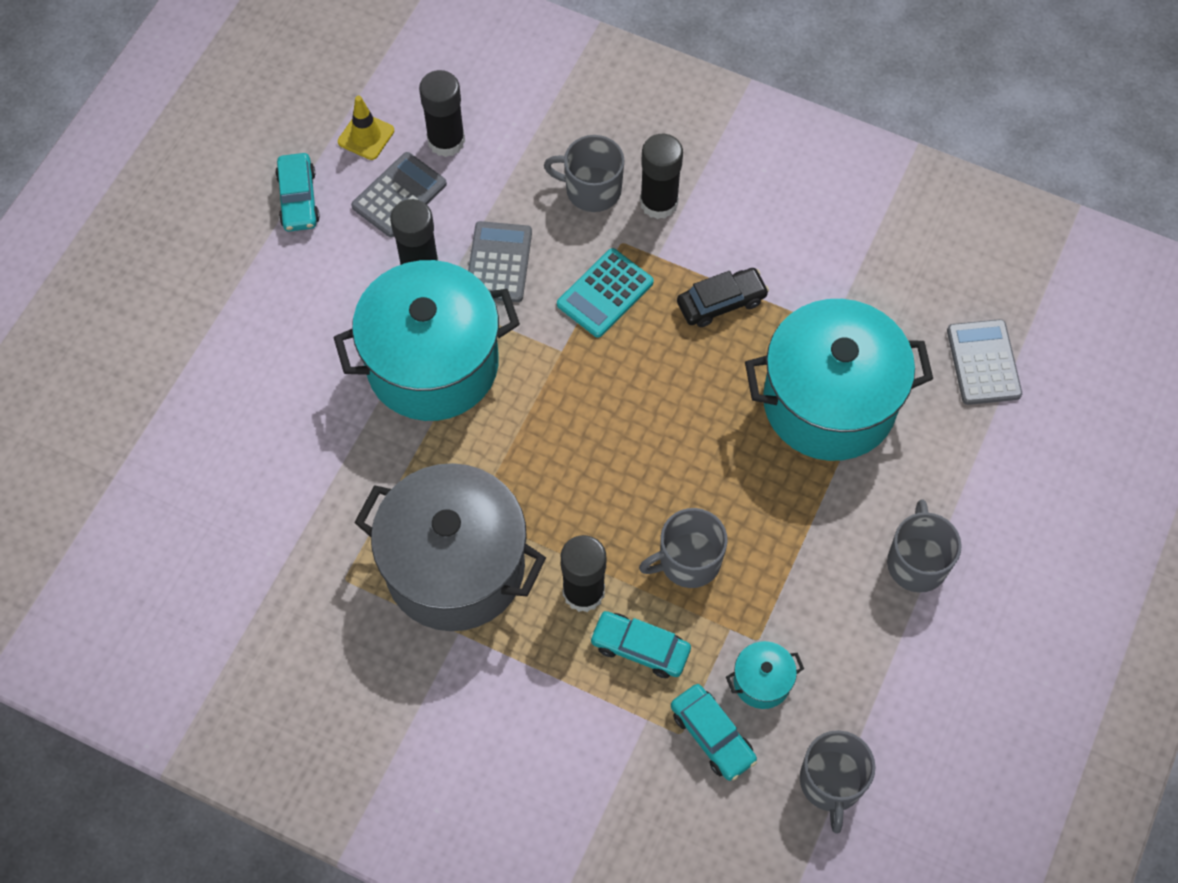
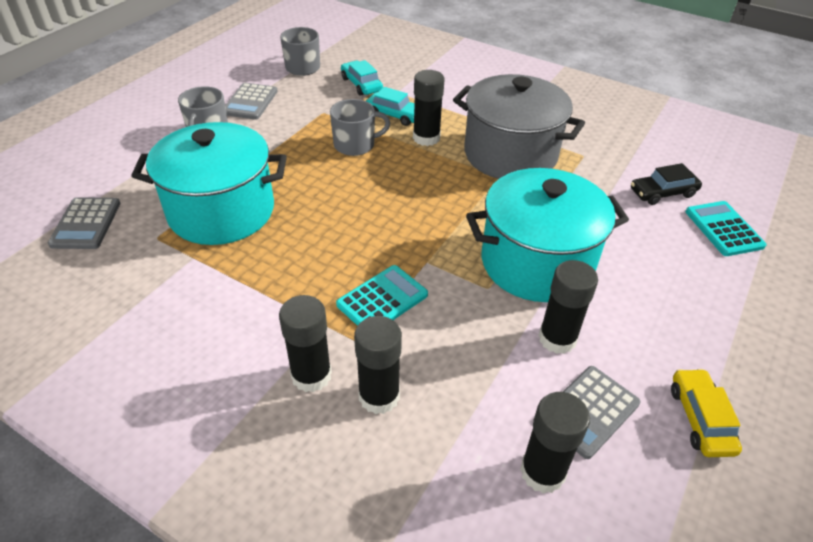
camera: 175 degrees left, 20 degrees down
turquoise car [275,153,320,232] -> yellow car [671,368,742,457]
yellow traffic cone [338,96,394,160] -> none
grey calculator [468,221,532,302] -> grey calculator moved to [225,83,278,120]
grey mug [544,135,625,212] -> black glue stick [354,316,402,414]
black car [677,268,769,327] -> black car moved to [631,163,702,205]
turquoise pot [726,641,804,709] -> none
none -> turquoise calculator [685,201,767,256]

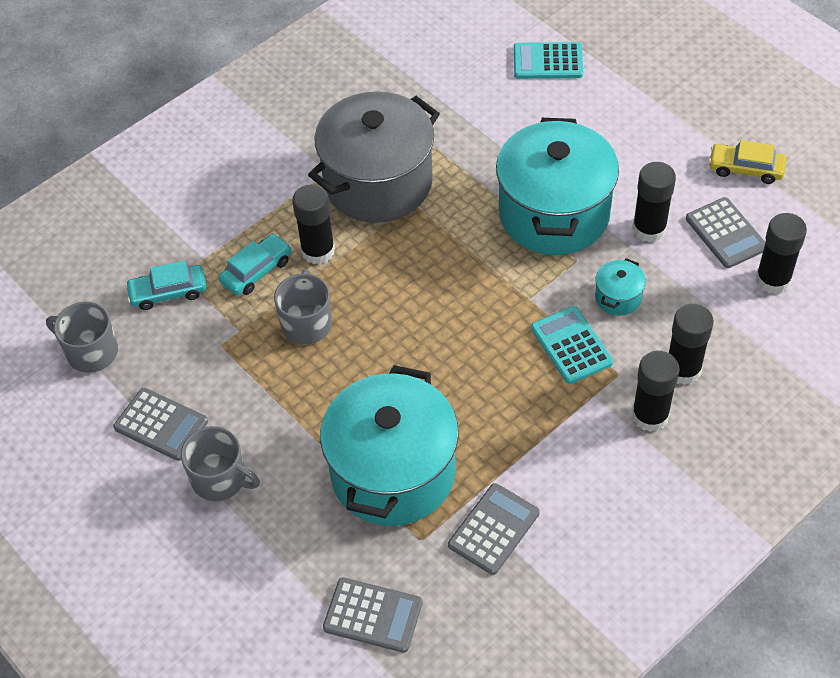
camera: 70 degrees left, 10 degrees up
black car [631,163,702,205] -> none
none -> grey calculator [448,483,540,575]
none -> turquoise pot [595,258,646,316]

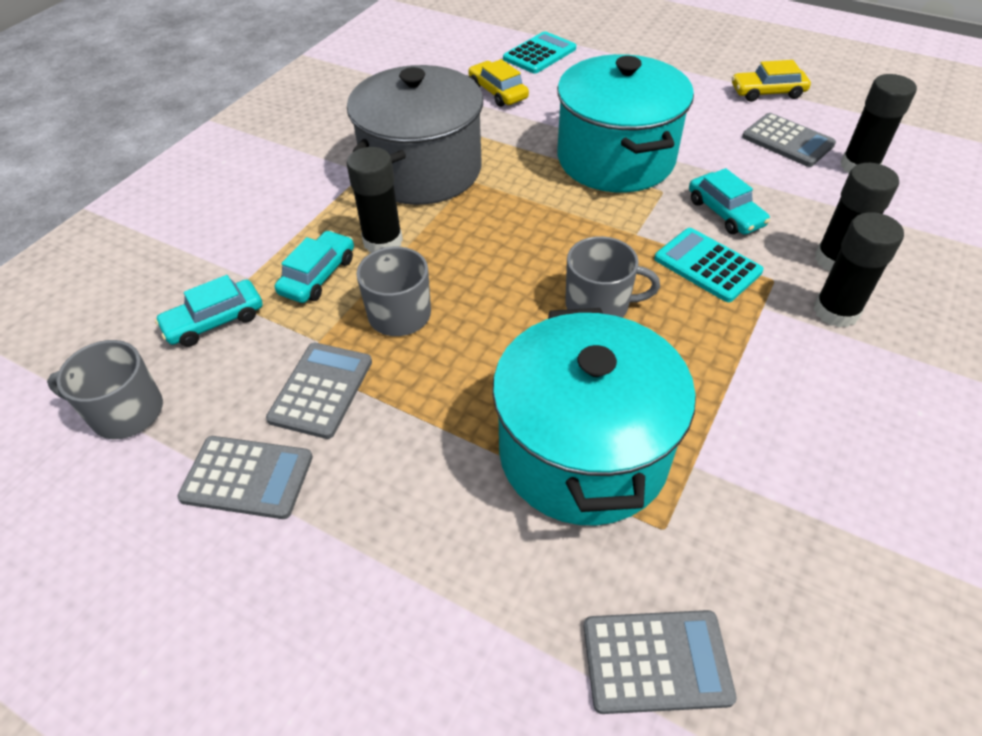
camera: 20 degrees left, 5 degrees down
grey mug [181,426,260,501] -> grey mug moved to [565,236,660,318]
grey calculator [448,483,540,575] -> grey calculator moved to [266,343,372,439]
turquoise calculator [514,42,583,79] -> turquoise calculator turned 150 degrees clockwise [503,31,576,74]
turquoise pot [595,258,646,316] -> turquoise car [689,168,770,235]
black glue stick [632,162,676,242] -> none
none -> yellow car [468,59,529,107]

